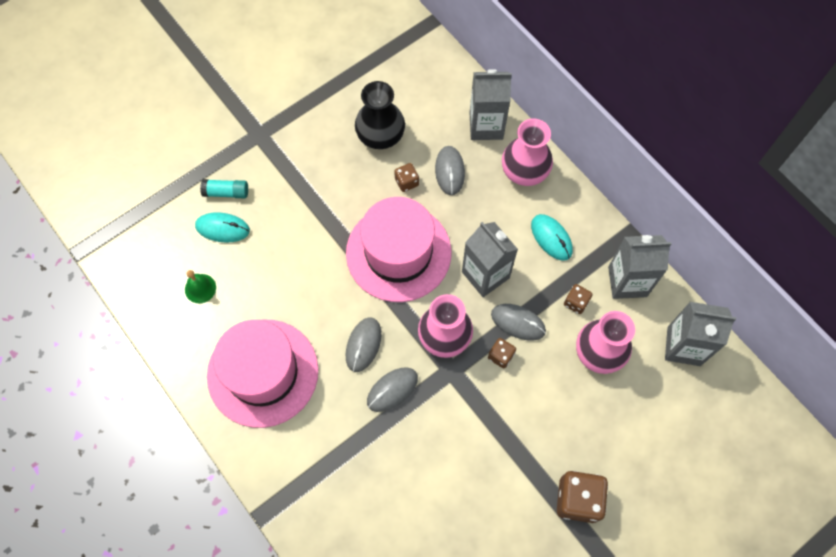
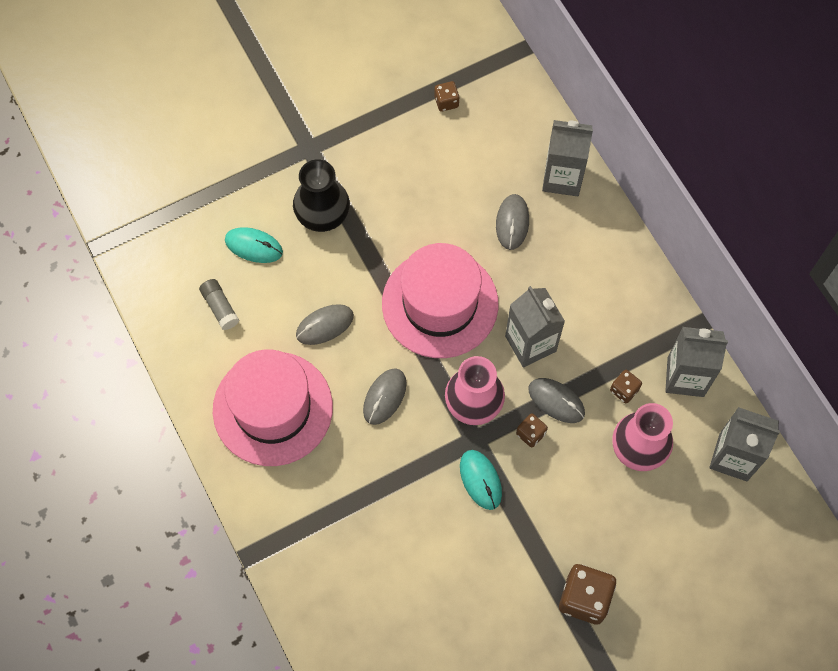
camera: 10 degrees right, 0 degrees up
green bell [185,270,216,303] -> grey glue stick [199,279,239,330]
turquoise glue stick [200,179,248,199] -> none
black vase [355,81,405,149] -> black vase moved to [293,159,350,232]
grey mouse [367,367,418,412] -> grey mouse moved to [296,304,354,345]
brown dice [394,163,419,192] -> brown dice moved to [434,81,460,112]
pink vase [502,118,553,186] -> none
turquoise mouse [531,214,573,261] -> turquoise mouse moved to [460,450,502,510]

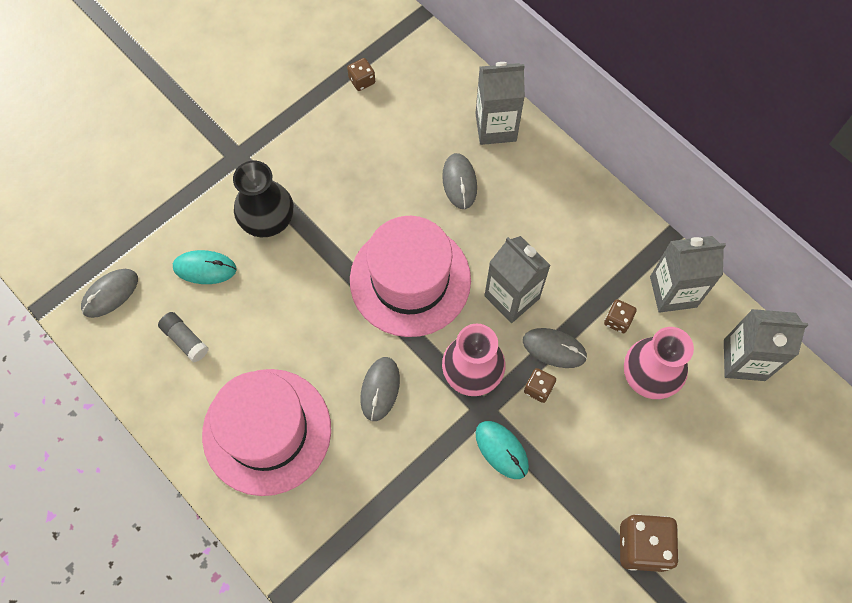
camera: 15 degrees left, 0 degrees up
grey mouse [296,304,354,345] -> grey mouse moved to [81,269,138,318]

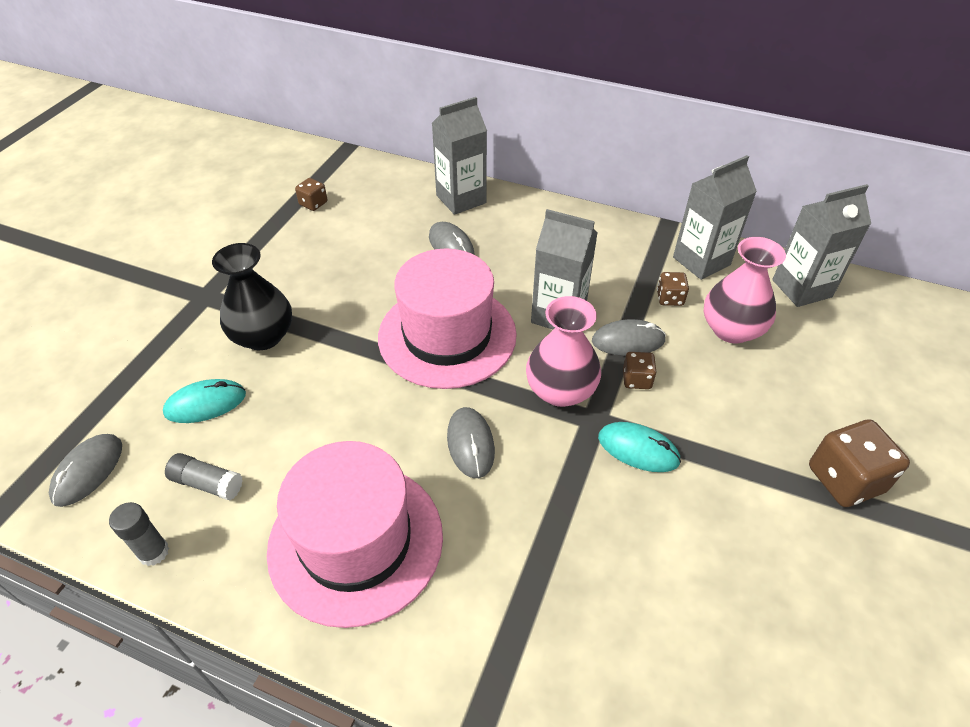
camera: 25 degrees left, 20 degrees down
none -> grey glue stick [109,502,169,566]

